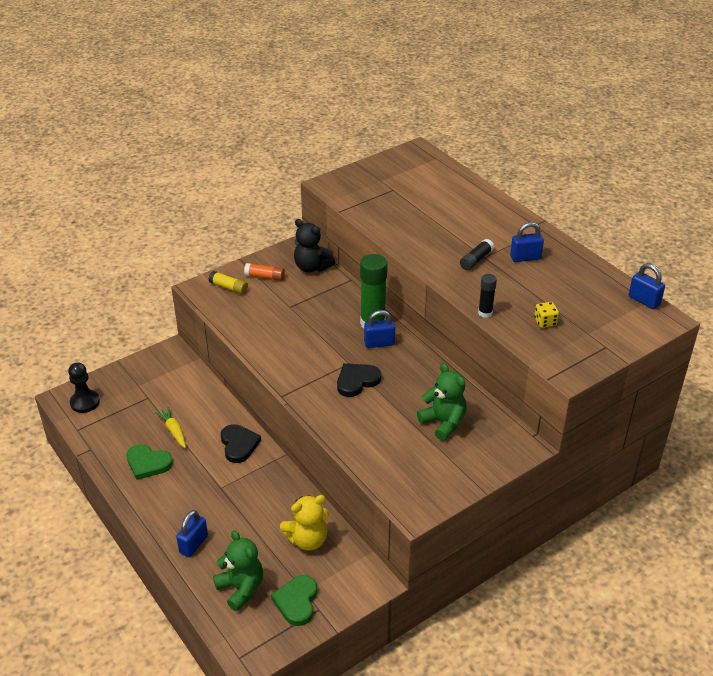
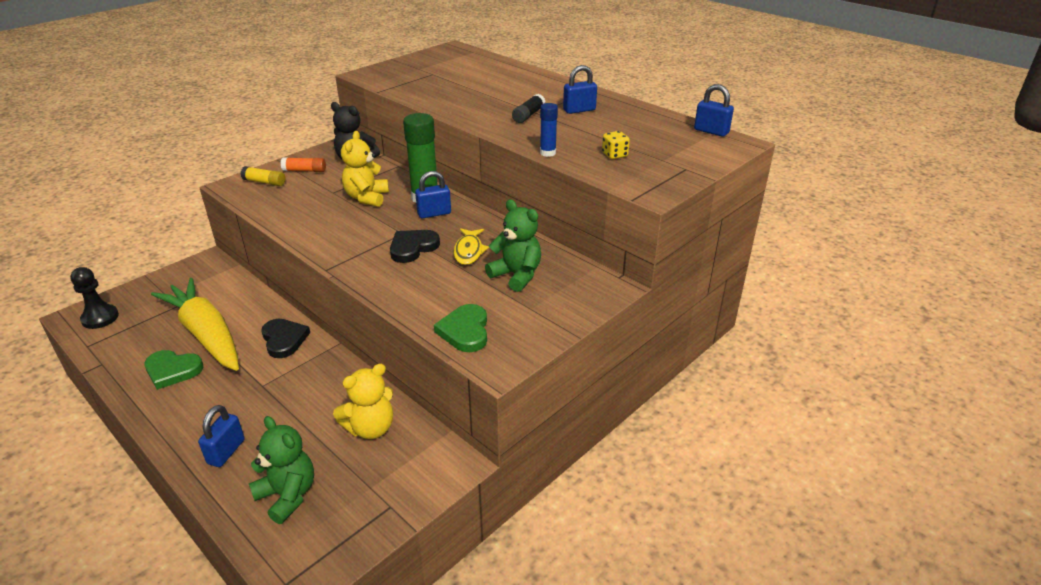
camera: 10 degrees left, 5 degrees down
yellow carrot [155,407,186,448] -> yellow carrot [151,278,239,371], size x2.43
green heart [271,575,317,626] -> green heart moved to [434,304,487,352]
black glue stick [478,274,497,318] -> blue glue stick [540,103,558,157]
none -> yellow teddy bear [341,131,389,207]
none -> yellow fish [453,228,489,265]

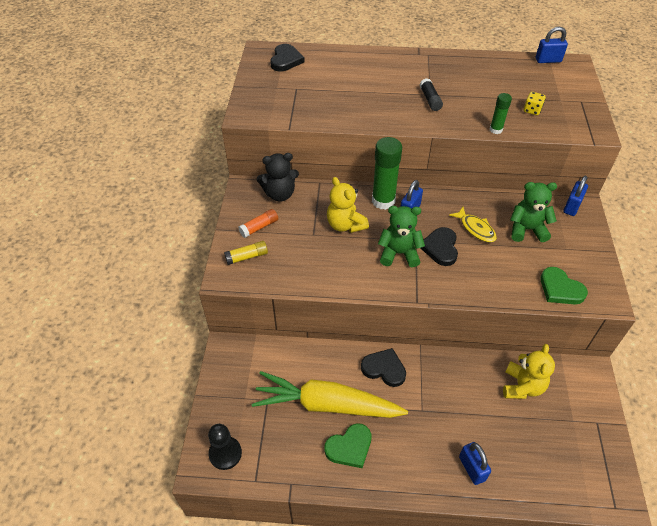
camera: 40 degrees left, 15 degrees up
green teddy bear [249,416,314,524] -> green teddy bear moved to [378,206,425,267]
blue glue stick [540,103,558,157] -> green glue stick [490,93,512,134]
blue padlock [563,65,597,114] -> blue padlock moved to [563,176,588,216]
none -> black heart [270,44,305,71]

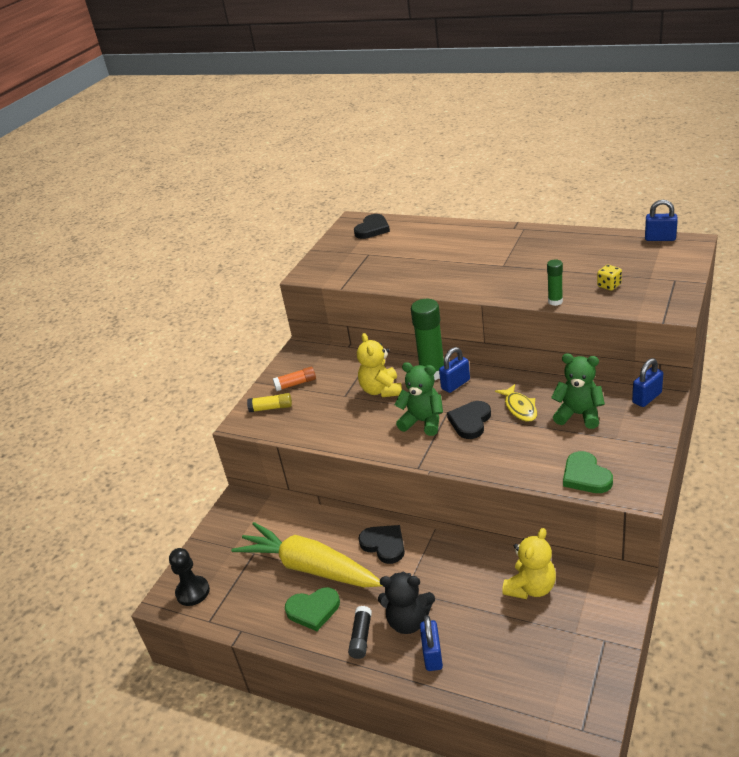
camera: 25 degrees right, 15 degrees down
black teddy bear [256,153,299,202] -> black teddy bear moved to [378,572,435,634]
black glue stick [420,78,443,111] -> black glue stick moved to [348,606,372,659]

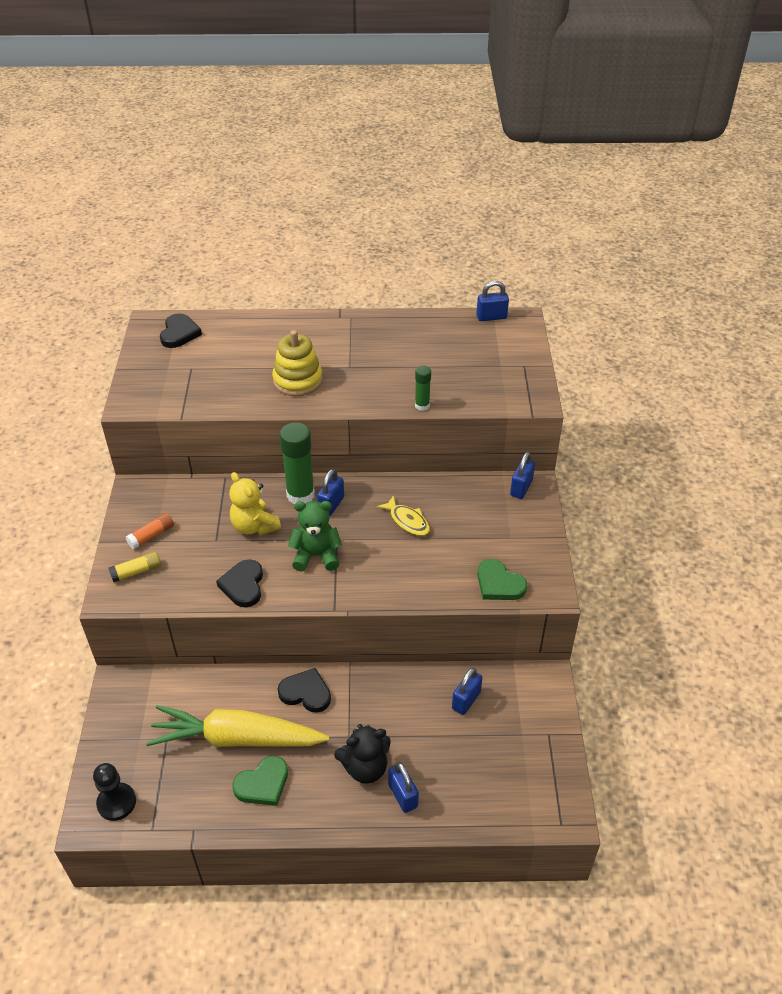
camera: 30 degrees left, 10 degrees up
black glue stick [348,606,372,659] -> none
black heart [447,401,491,439] -> black heart moved to [216,559,263,607]
yellow teddy bear [502,528,556,599] -> blue padlock [452,667,482,715]
green teddy bear [551,354,605,429] -> none
yellow dice [597,265,622,291] -> none
none -> yellow stacking toy [272,330,323,396]

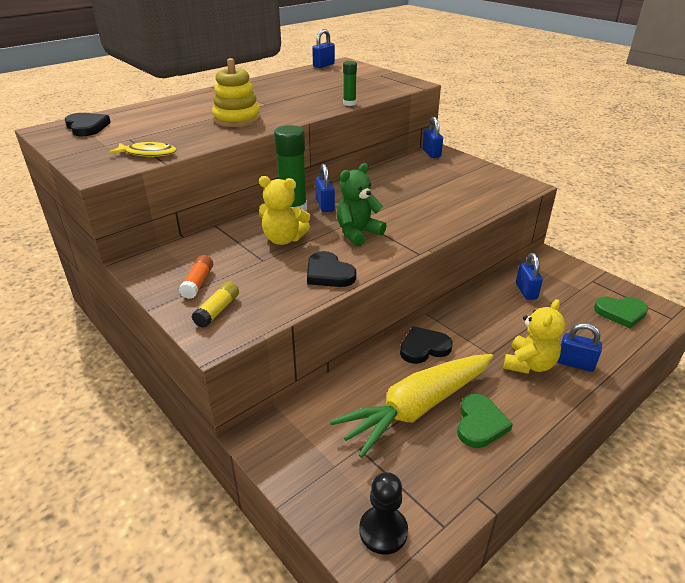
camera: 40 degrees left, 10 degrees down
black teddy bear [334,724,391,784] -> yellow teddy bear [504,299,565,374]
yellow fish [377,495,430,536] -> yellow fish moved to [108,142,176,157]
green heart [477,559,527,600] -> green heart moved to [594,297,648,328]

